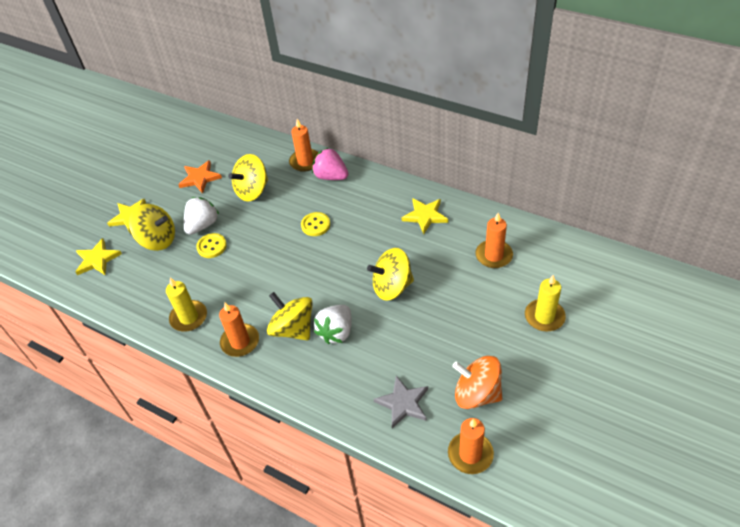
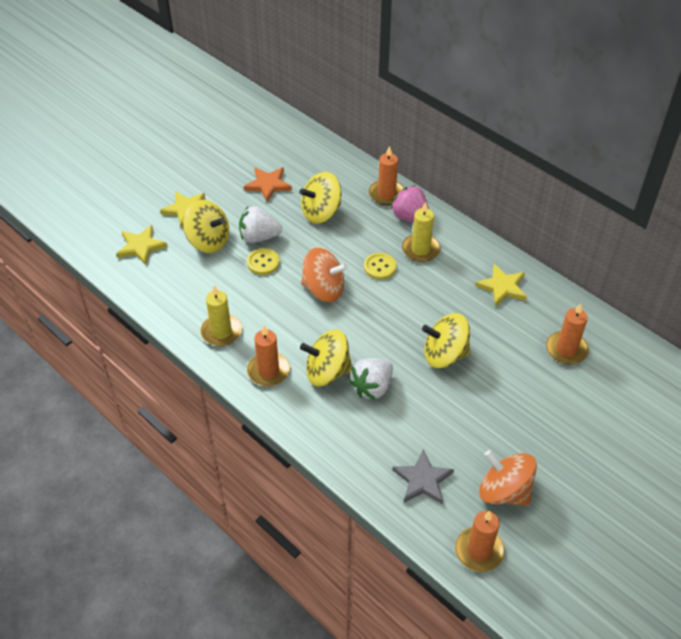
camera: 10 degrees right, 0 degrees up
white strawberry [184,197,219,235] -> white strawberry turned 135 degrees counterclockwise [239,206,282,243]
yellow spinning top [267,292,313,341] -> yellow spinning top turned 60 degrees counterclockwise [300,330,352,387]
yellow candle [525,275,566,331] -> yellow candle moved to [402,202,441,262]
none -> orange spinning top [301,248,348,302]

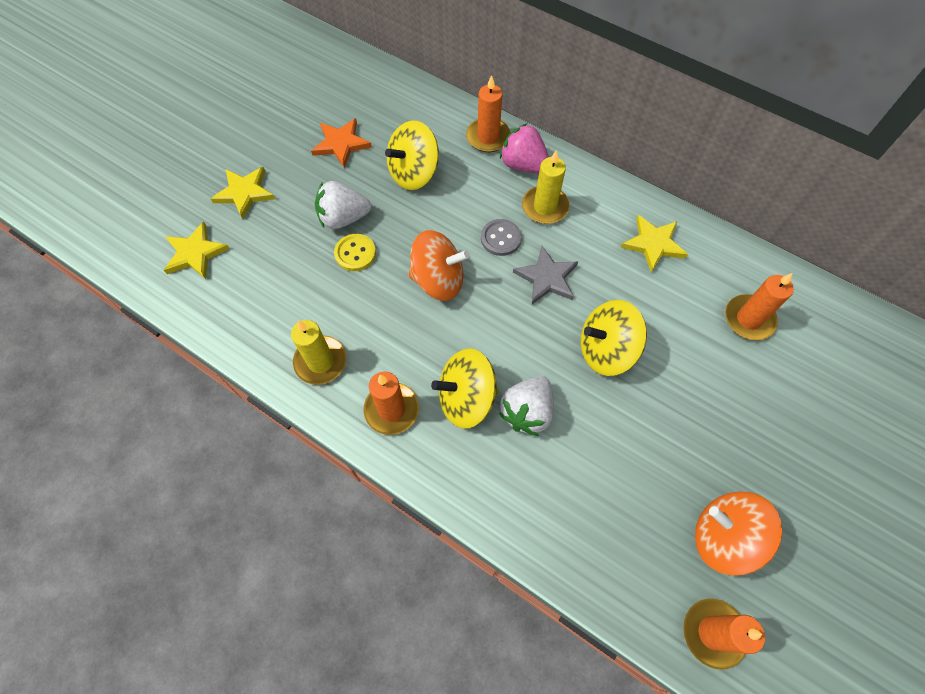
camera: 10 degrees left, 15 degrees up
yellow spinning top [183,200,229,253] -> none
yellow button [364,253,397,280] -> grey button [481,219,522,256]
grey star [392,449,454,504] -> grey star moved to [513,246,578,304]

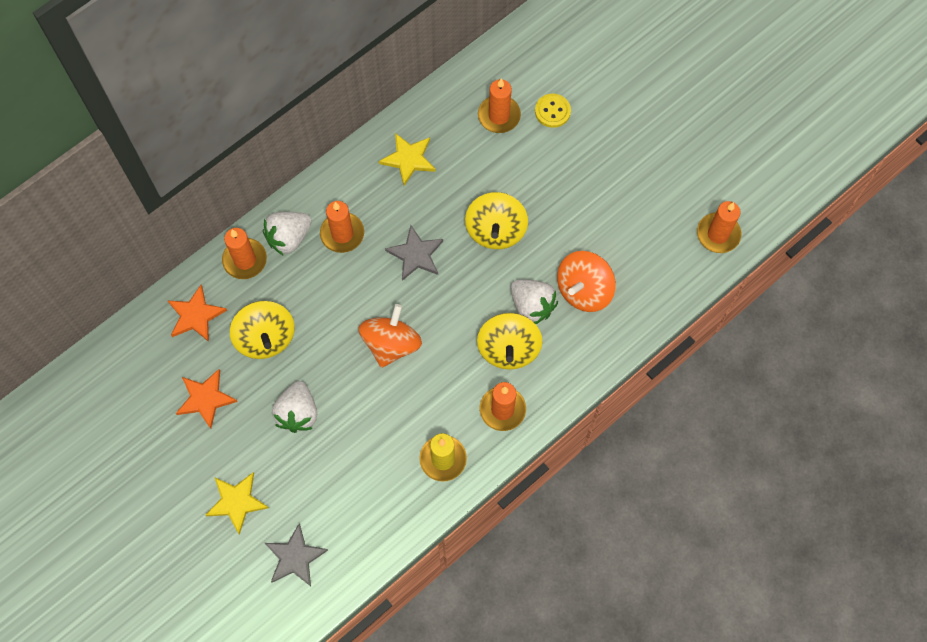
camera: 75 degrees left, 5 degrees up
yellow star [164,222,230,279] -> grey star [265,523,328,586]
yellow button [334,234,376,271] -> yellow button moved to [535,94,571,128]
grey button [481,219,522,256] -> none
pink strawberry [500,123,549,173] -> white strawberry [263,212,312,256]
yellow candle [522,150,570,224] -> orange candle [320,201,364,253]
orange spinning top [695,492,782,576] -> orange spinning top moved to [557,251,616,312]
none -> orange star [168,285,227,342]

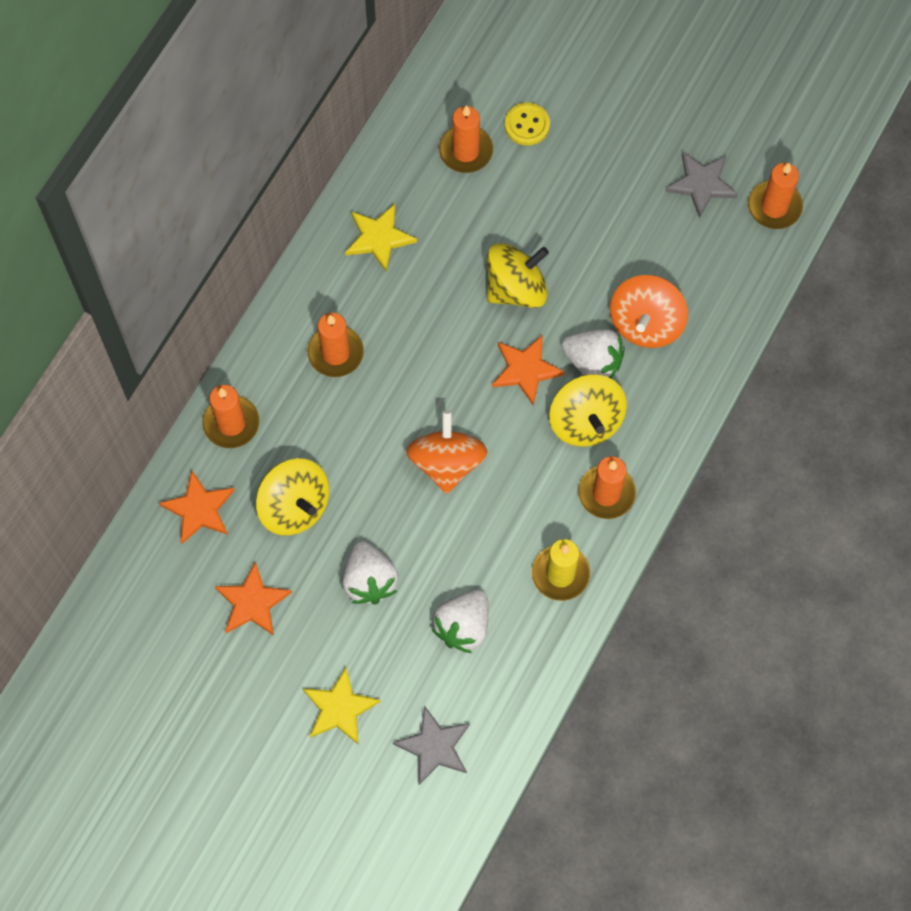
camera: 20 degrees left, 0 degrees up
white strawberry [263,212,312,256] -> white strawberry moved to [432,590,489,653]
grey star [385,225,443,281] -> grey star moved to [665,152,738,218]
yellow spinning top [465,192,528,249] -> yellow spinning top turned 105 degrees counterclockwise [487,243,549,308]
none -> orange star [492,335,565,405]

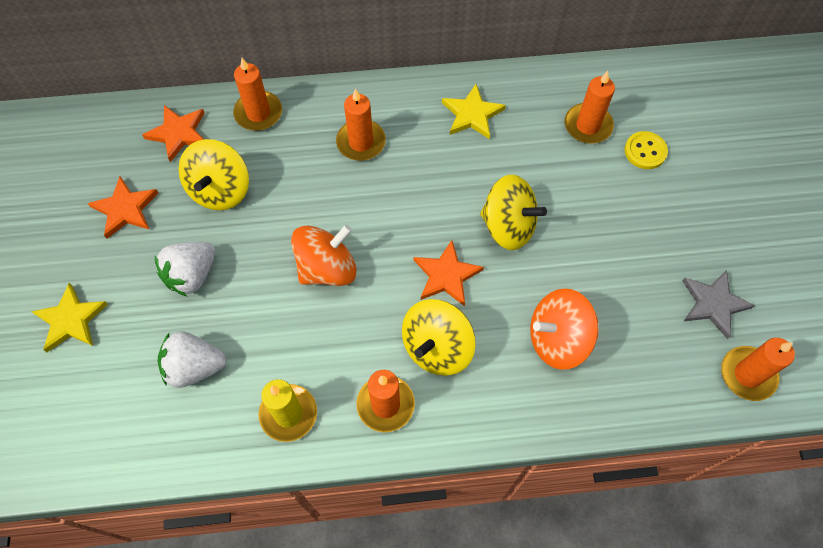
camera: 55 degrees right, 5 degrees down
grey star [393,705,470,785] -> none
white strawberry [562,329,625,378] -> none

